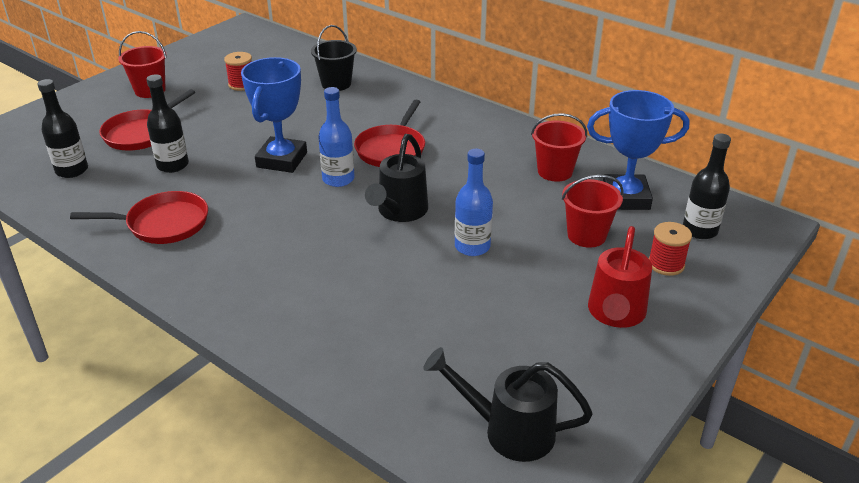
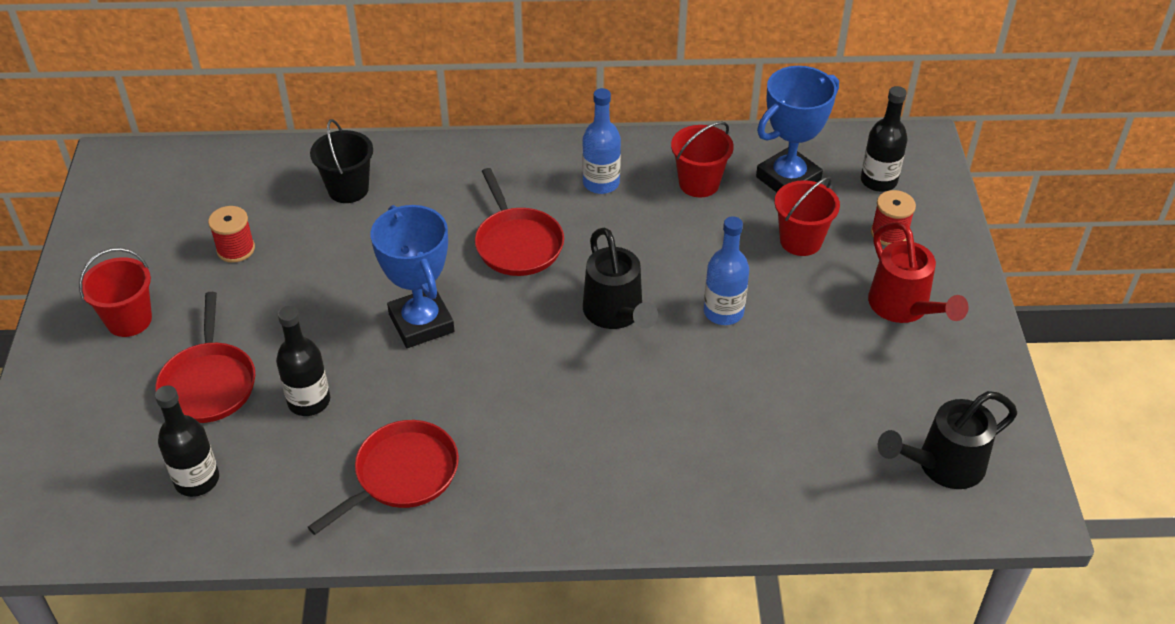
camera: 40 degrees left, 10 degrees up
blue bottle [318,87,355,187] -> blue bottle moved to [582,88,621,194]

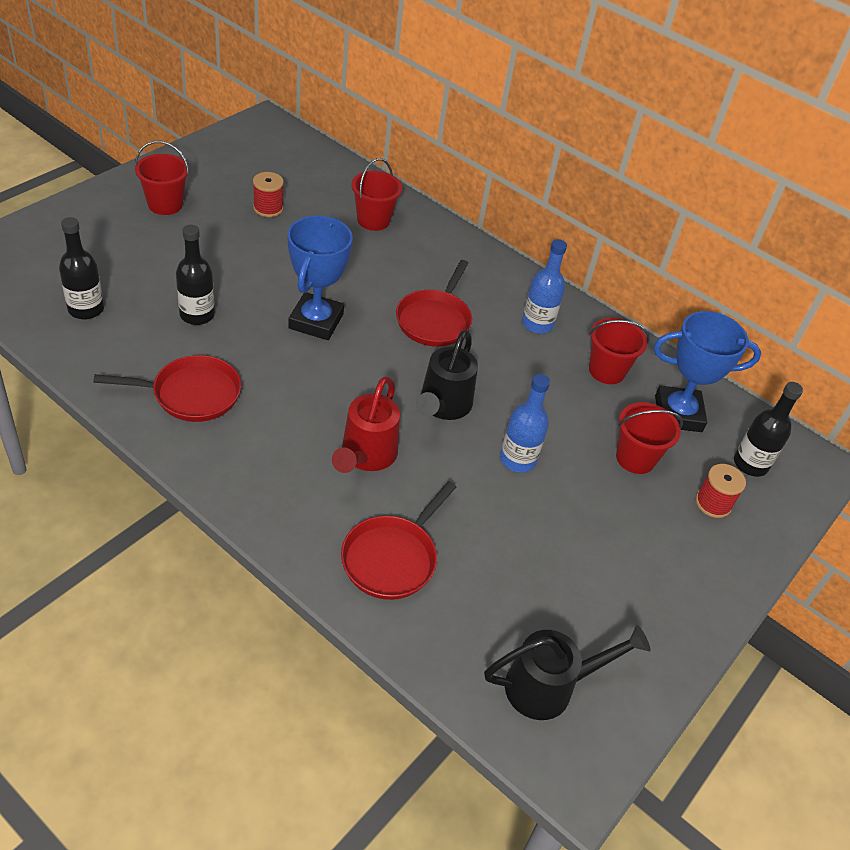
camera: 35 degrees right, 0 degrees up
red pan [156,292,255,423] -> red pan moved to [341,481,456,600]
black bucket [310,119,373,203] -> red bucket [351,158,402,231]
red watering can [868,222,969,323] -> red watering can moved to [332,377,400,473]
black watering can [878,391,1017,489] -> black watering can turned 150 degrees clockwise [484,625,651,720]

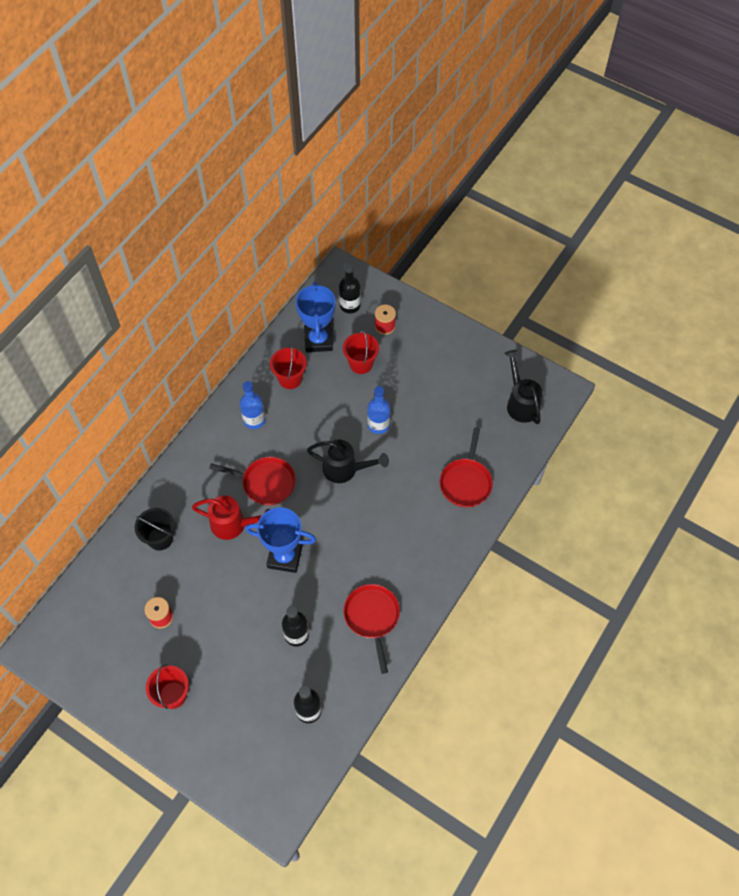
camera: 90 degrees left, 15 degrees up
red watering can [332,377,400,473] -> red watering can moved to [192,496,270,540]
red pan [341,481,456,600] -> red pan turned 75 degrees clockwise [440,427,493,507]
red bucket [351,158,402,231] -> black bucket [135,508,175,550]

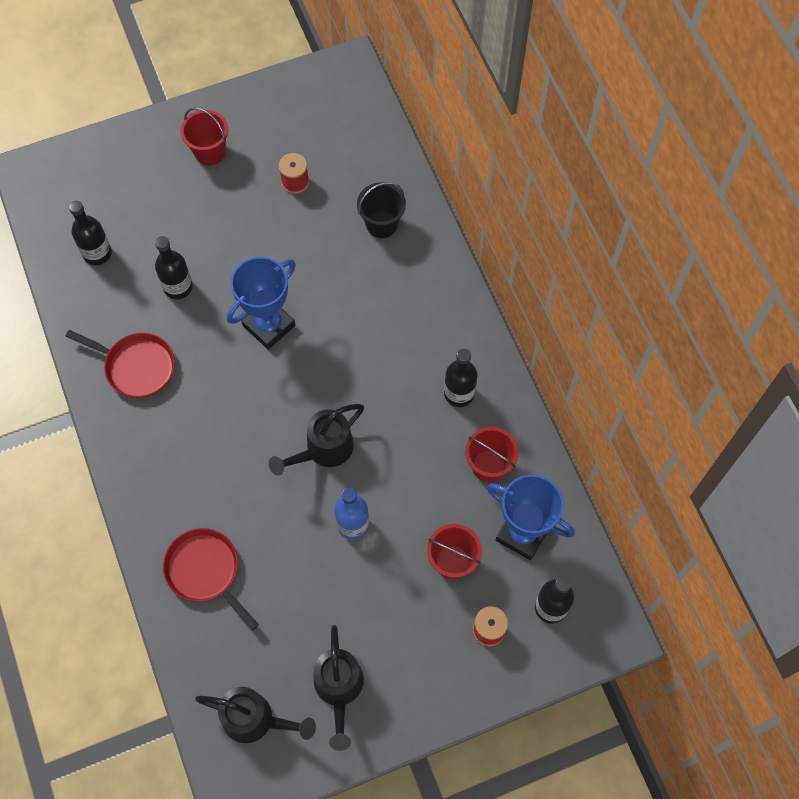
camera: 125 degrees right, 5 degrees up
red watering can [192,496,270,540] -> none
red pan [209,457,296,505] -> none
blue bottle [240,381,266,429] -> black bottle [444,349,478,407]
none -> black watering can [314,625,364,751]

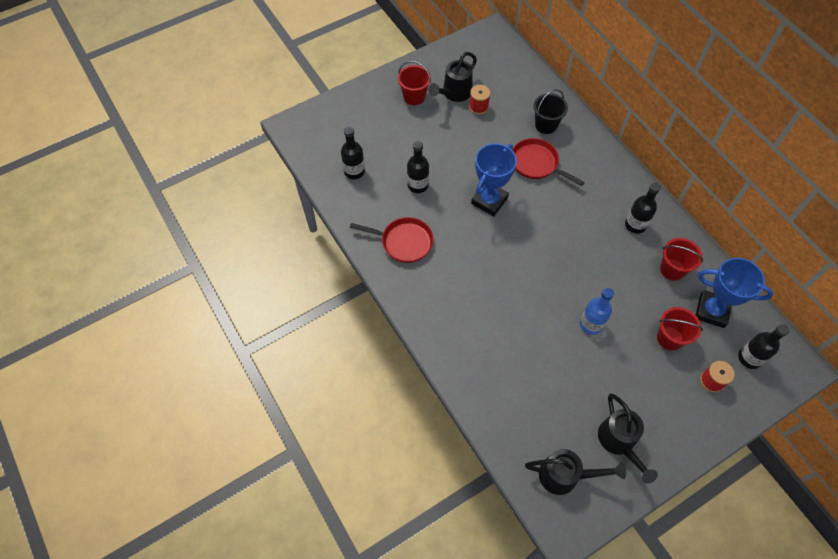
camera: 10 degrees left, 5 degrees down
red pan [163,528,259,631] -> red pan moved to [512,138,585,186]
black watering can [269,404,364,476] -> black watering can moved to [428,52,477,102]

